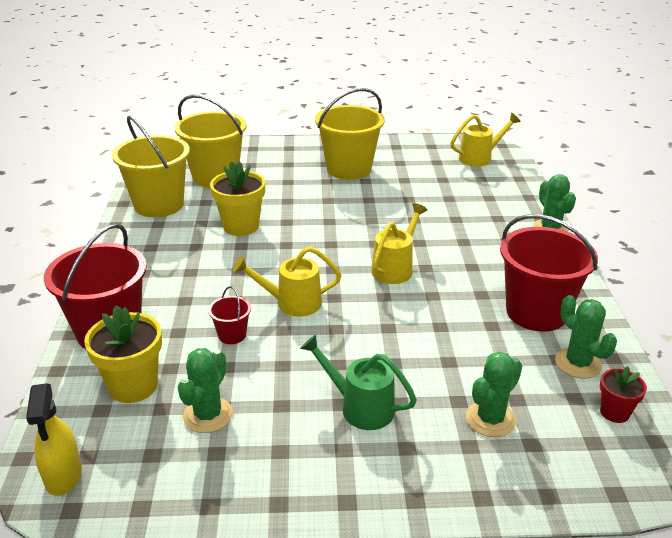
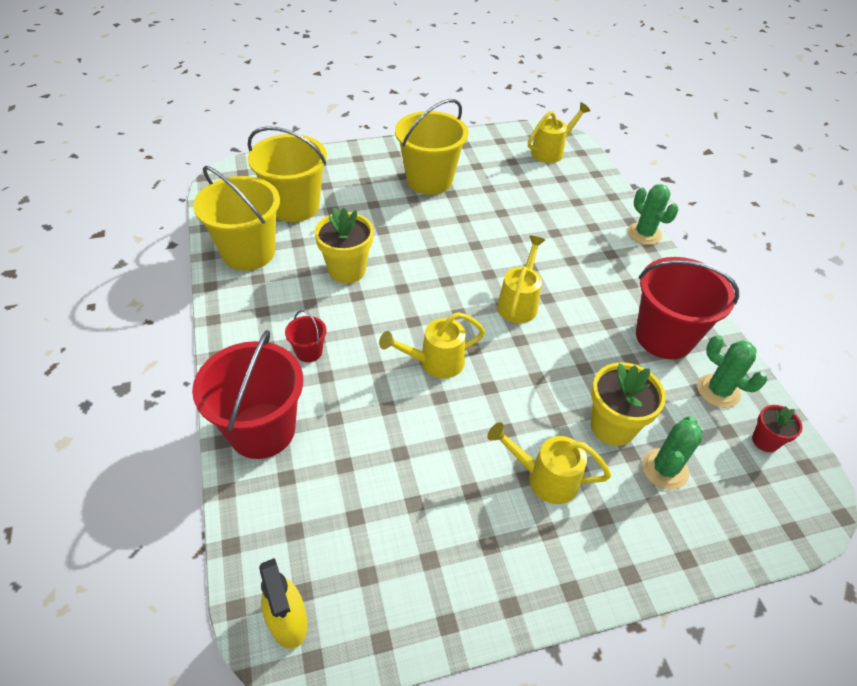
camera: 15 degrees left, 15 degrees up
yellow flower pot [84,305,162,403] -> yellow flower pot moved to [591,362,666,446]
green cactus [178,348,233,433] -> none
red bucket [208,286,251,344] -> red bucket moved to [285,310,327,362]
green watering can [300,334,417,430] -> yellow watering can [487,422,611,504]

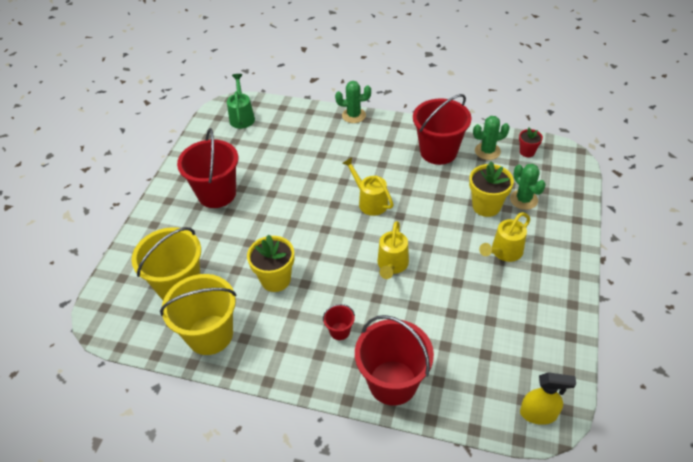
camera: 55 degrees left, 0 degrees up
yellow bucket [395,99,468,195] -> red bucket [177,128,238,208]
yellow watering can [528,102,590,163] -> green watering can [227,74,255,129]

